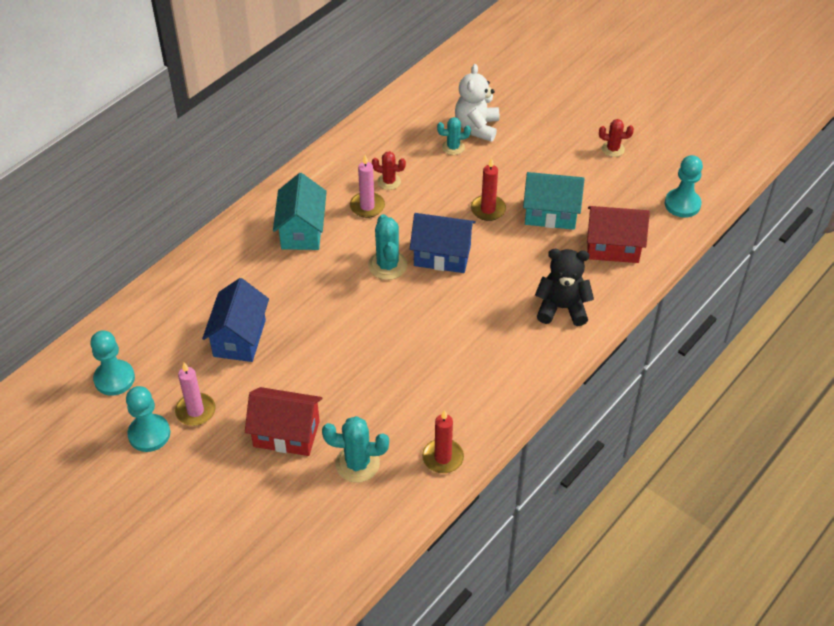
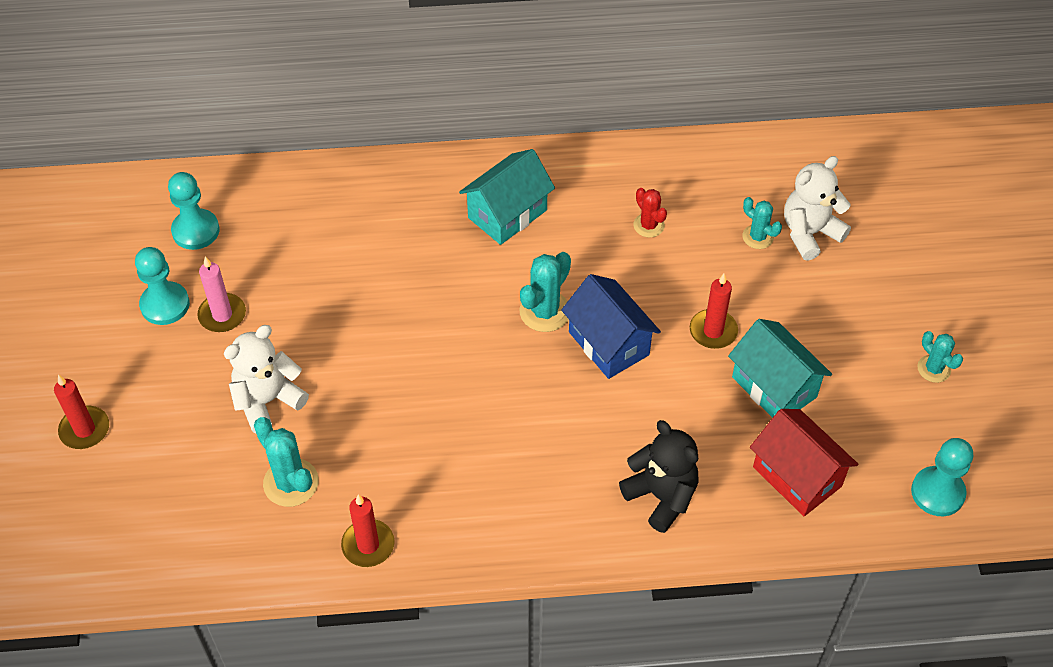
camera: 45 degrees right, 5 degrees up
blue house [202,278,269,362] -> none
red house [245,387,322,456] -> white teddy bear [224,325,309,433]
pink candle [350,155,385,218] -> none
red cactus [599,119,634,157] -> turquoise cactus [917,331,963,383]
none -> red candle [54,375,109,449]

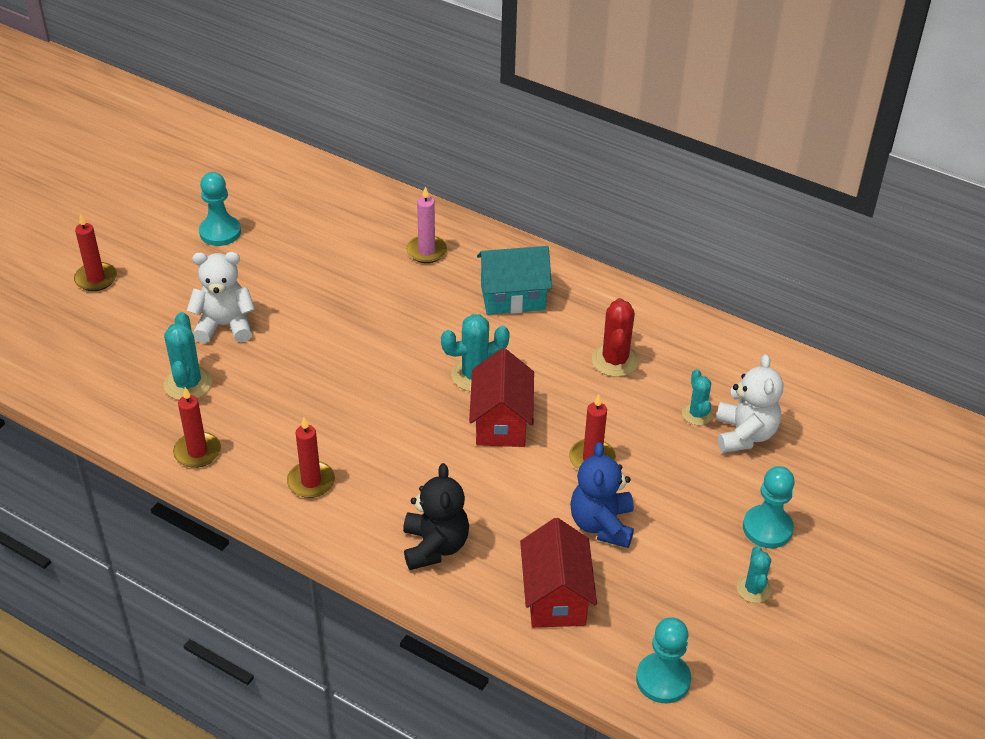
camera: 35 degrees right, 10 degrees down
turquoise pawn [168,172,220,250] -> turquoise pawn moved to [743,466,795,548]
pink candle [197,256,246,332] -> pink candle moved to [406,186,447,263]
blue house [561,274,661,379] -> red house [469,348,534,447]
red cactus [633,188,667,238] -> red cactus [592,298,639,377], size x1.58
turquoise house [728,319,832,418] -> blue teddy bear [570,442,634,548]
white teddy bear [784,156,851,261] -> white teddy bear turned 90 degrees clockwise [716,354,783,453]
none -> red candle [287,417,335,498]

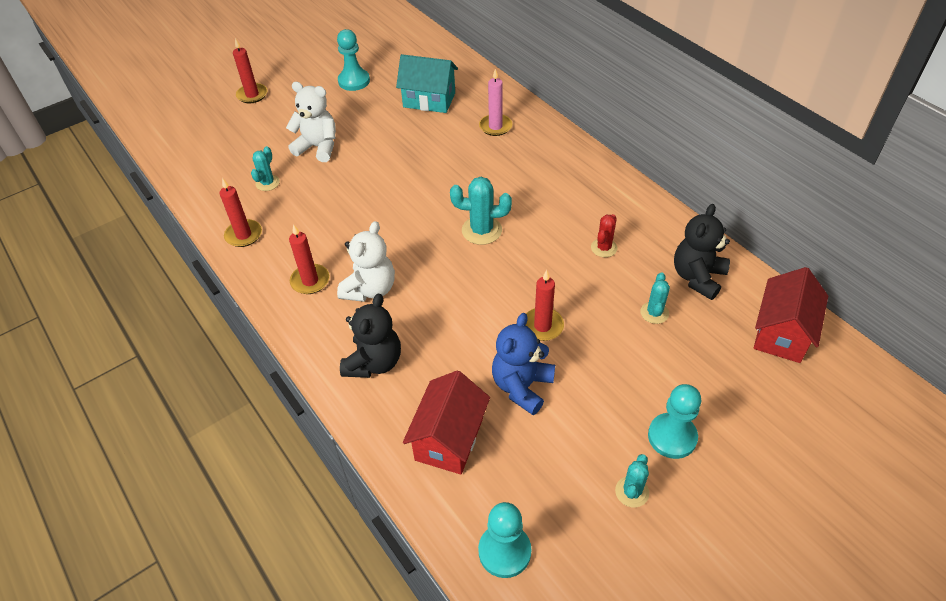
camera: 25 degrees right, 5 degrees up
turquoise cactus [164,312,212,400] -> turquoise cactus [251,146,280,191], size x0.63
red house [469,348,534,447] -> red house moved to [754,267,828,363]
turquoise house [477,246,552,315] -> turquoise house moved to [396,54,458,113]
red cactus [592,298,639,377] -> red cactus [591,214,617,257], size x0.63
white teddy bear [716,354,783,453] -> white teddy bear moved to [337,221,395,302]
none -> black teddy bear [674,204,730,300]

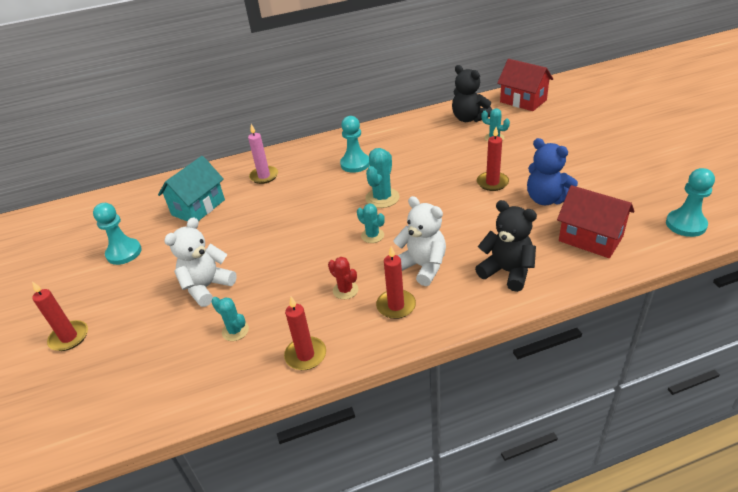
camera: 70 degrees left, 10 degrees down
red cactus [591,214,617,257] -> red cactus moved to [328,257,358,299]
turquoise cactus [615,454,649,507] -> turquoise cactus moved to [357,204,385,243]
turquoise pawn [648,384,701,459] -> turquoise pawn moved to [340,116,370,173]

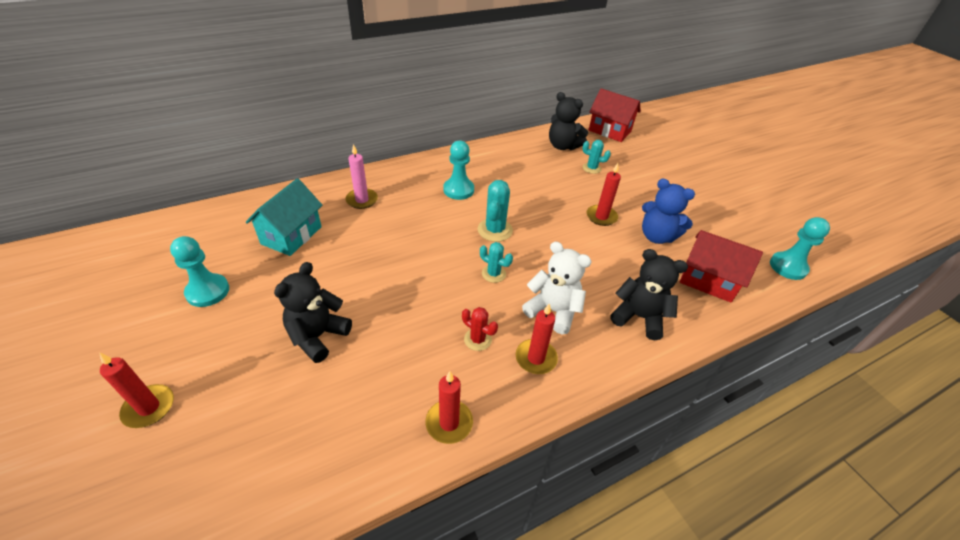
camera: 15 degrees left, 5 degrees up
white teddy bear [164,217,237,307] -> black teddy bear [274,262,352,363]
turquoise cactus [211,297,249,341] -> none

